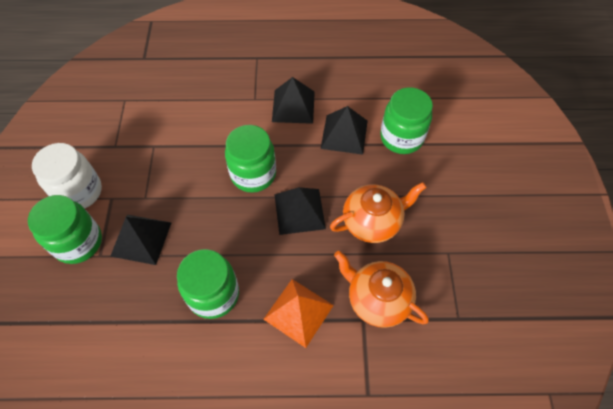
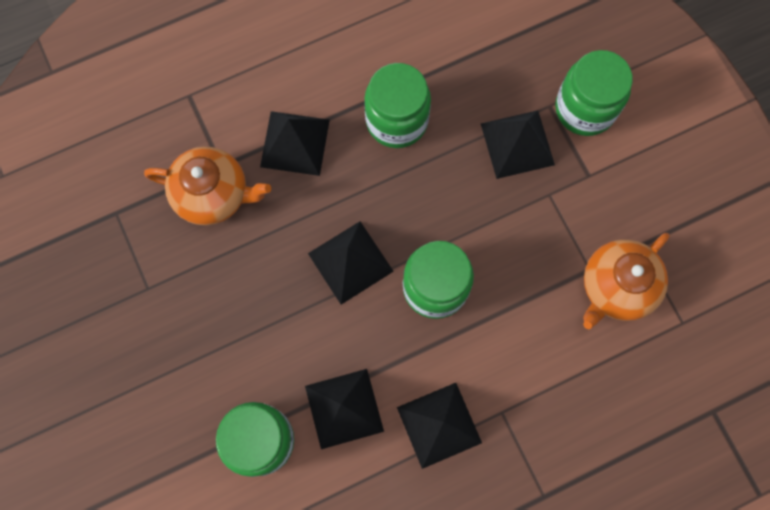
camera: 155 degrees right, 15 degrees up
white jar [32,143,102,209] -> none
orange pyramid [263,279,334,348] -> black pyramid [260,111,330,176]
orange teapot [330,182,427,243] -> orange teapot moved to [583,233,670,329]

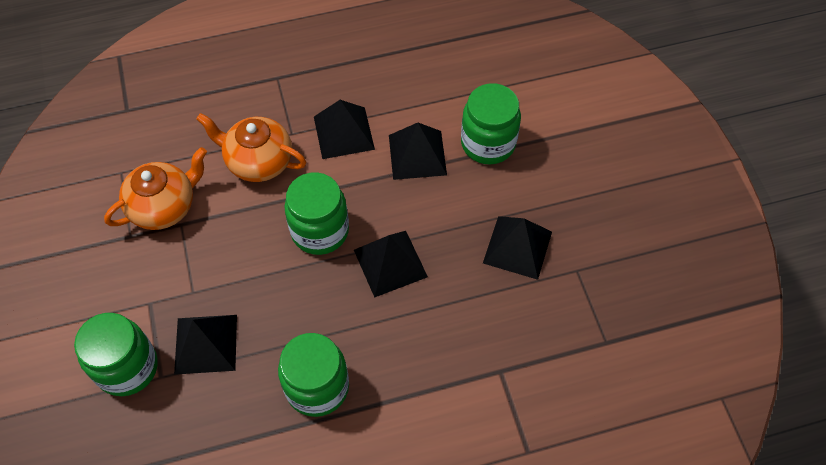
camera: 170 degrees left, 15 degrees down
orange teapot [144,146,271,225] -> orange teapot moved to [196,113,306,182]
black pyramid [260,111,330,176] -> black pyramid moved to [483,216,552,280]

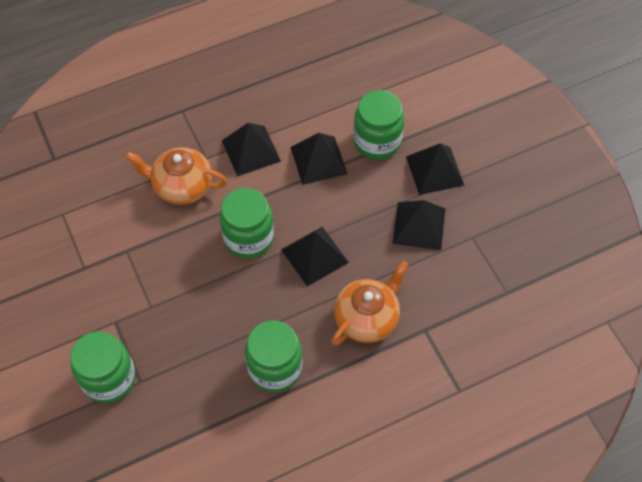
camera: 10 degrees left, 0 degrees up
orange teapot [104,147,207,230] -> orange teapot moved to [331,261,409,346]
black pyramid [174,315,237,375] -> black pyramid moved to [406,143,464,195]

